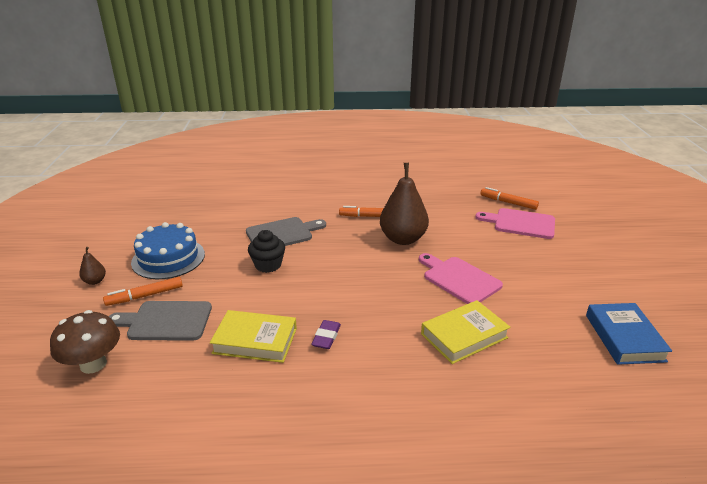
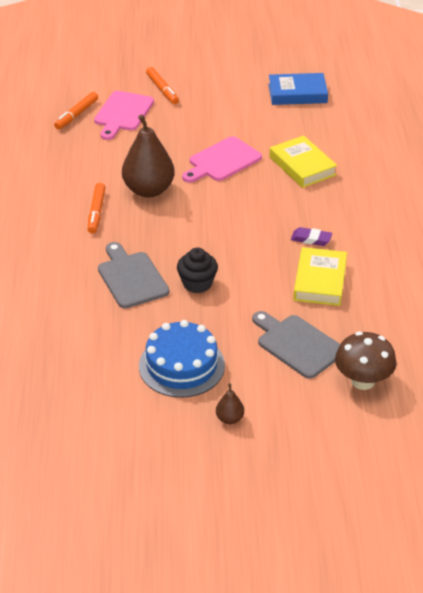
camera: 90 degrees left, 10 degrees up
orange marker [103,277,183,306] -> orange marker moved to [146,67,179,104]
grey cutting board [108,301,212,341] -> grey cutting board turned 135 degrees clockwise [252,311,340,379]

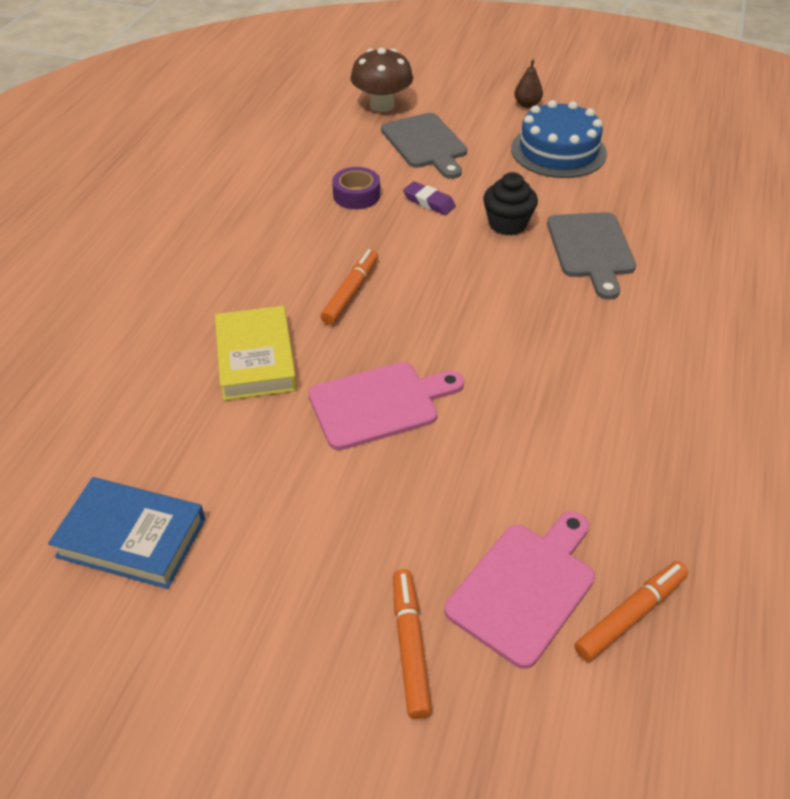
camera: 160 degrees left, 5 degrees up
orange marker [87,183,106,234] -> orange marker moved to [320,249,378,325]
brown pear [122,114,175,198] -> none
purple eraser [291,227,332,246] -> purple eraser moved to [403,181,456,215]
yellow book [293,247,347,306] -> purple tape [332,167,380,209]

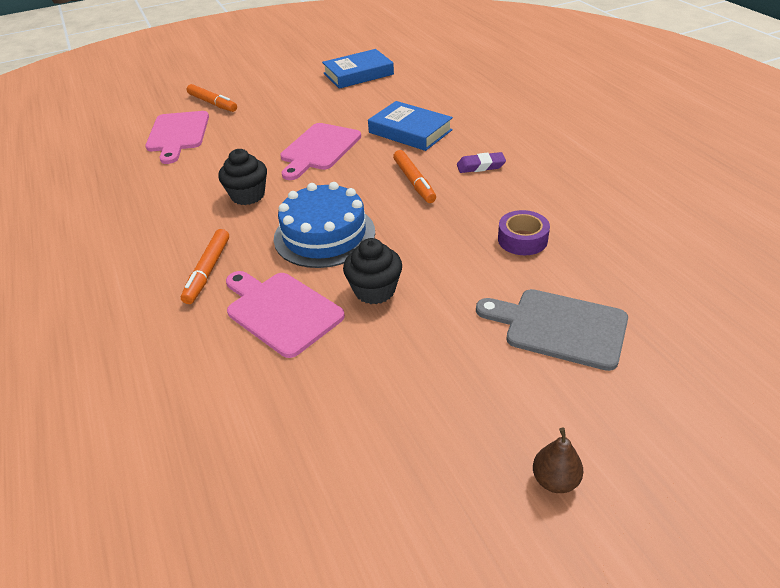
camera: 140 degrees right, 5 degrees down
yellow book [215,306,297,401] -> blue book [368,101,453,151]
brown mushroom [351,48,413,112] -> none
purple eraser [403,181,456,215] -> purple eraser moved to [457,152,506,173]
blue cake [511,100,607,178] -> blue cake moved to [274,182,375,268]
grey cutting board [547,212,636,300] -> pink cutting board [226,271,345,358]
orange marker [574,561,688,662] -> orange marker moved to [181,229,229,304]
none -> black cupcake [218,149,267,205]

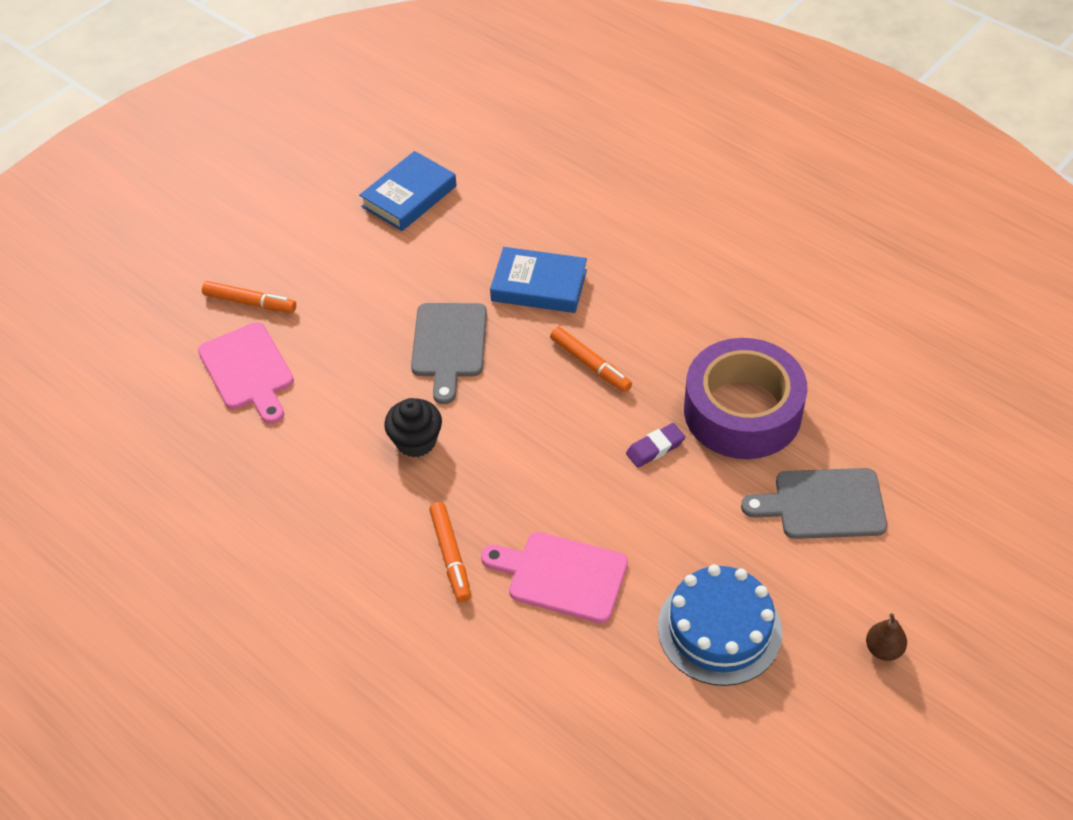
camera: 25 degrees left, 10 degrees up
blue cake [274,182,375,268] -> blue cake moved to [658,564,782,686]
pink cutting board [280,123,361,180] -> grey cutting board [411,303,487,404]
black cupcake [343,238,402,304] -> none
purple eraser [457,152,506,173] -> purple eraser moved to [626,423,685,468]
purple tape [498,210,550,255] -> purple tape [684,338,807,459], size x2.27

